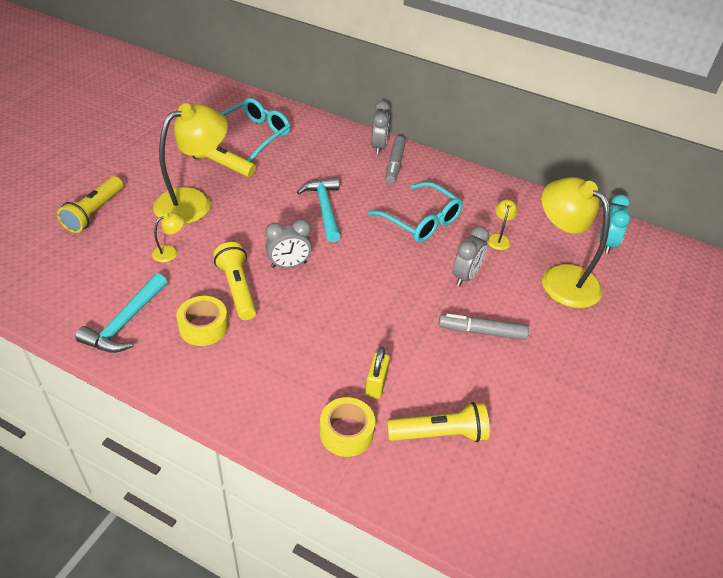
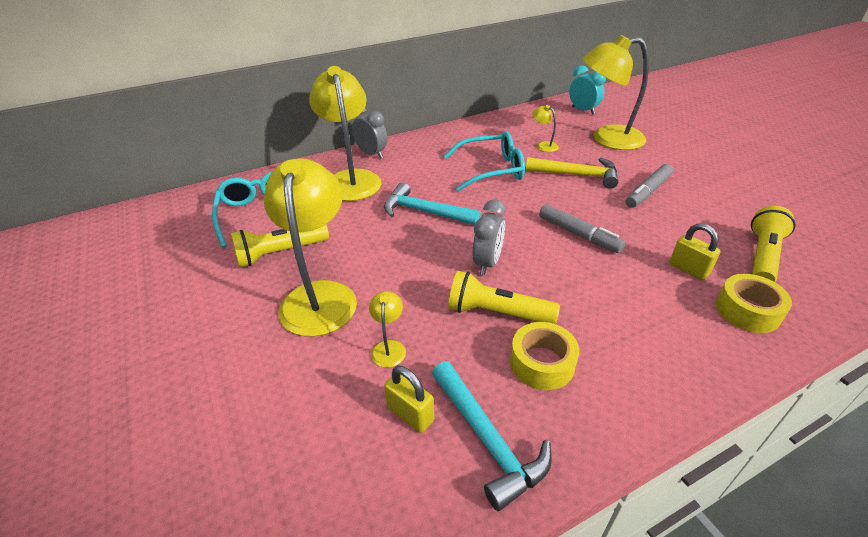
camera: 50 degrees left, 5 degrees down
yellow flashlight [57,176,123,233] -> none
grey marker [385,136,406,184] -> grey marker moved to [539,204,625,253]
grey clock [453,226,489,286] -> yellow hammer [526,157,618,189]
none -> yellow lamp [309,66,382,201]
none -> yellow padlock [384,366,434,433]

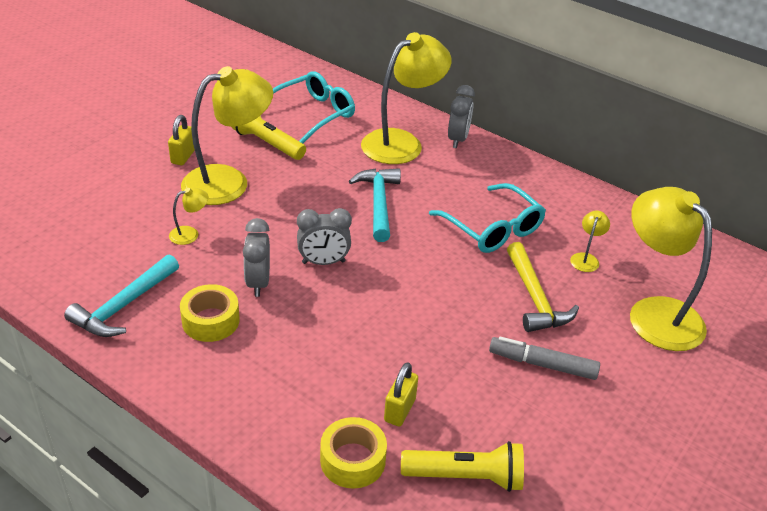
camera: 60 degrees right, 0 degrees up
yellow padlock [384,366,434,433] -> yellow padlock moved to [168,115,195,165]
yellow flashlight [448,271,560,324] -> grey clock [243,218,270,297]
grey marker [539,204,625,253] -> none
turquoise clock [569,65,606,115] -> none

